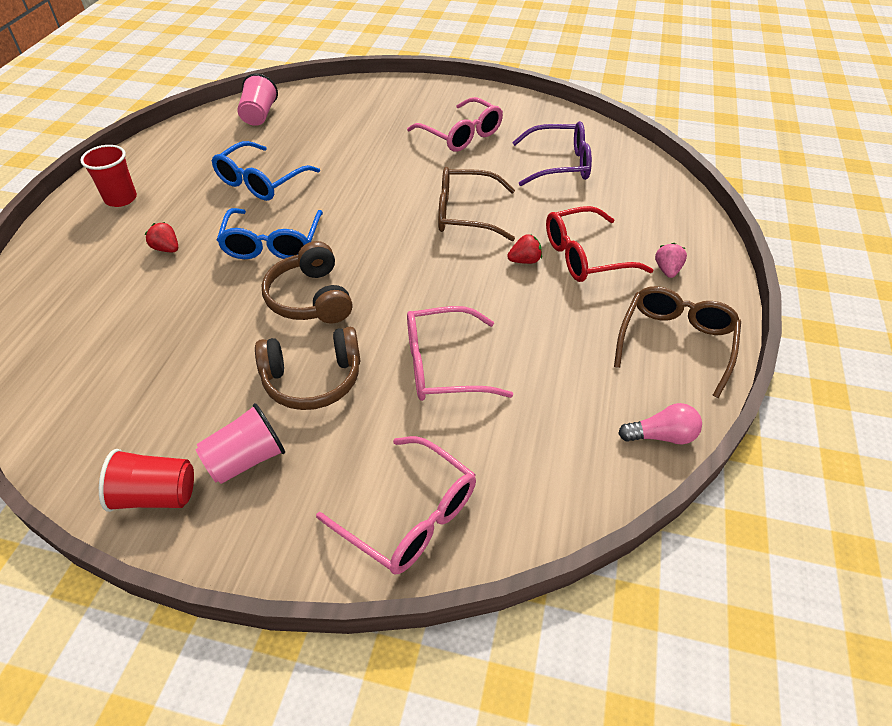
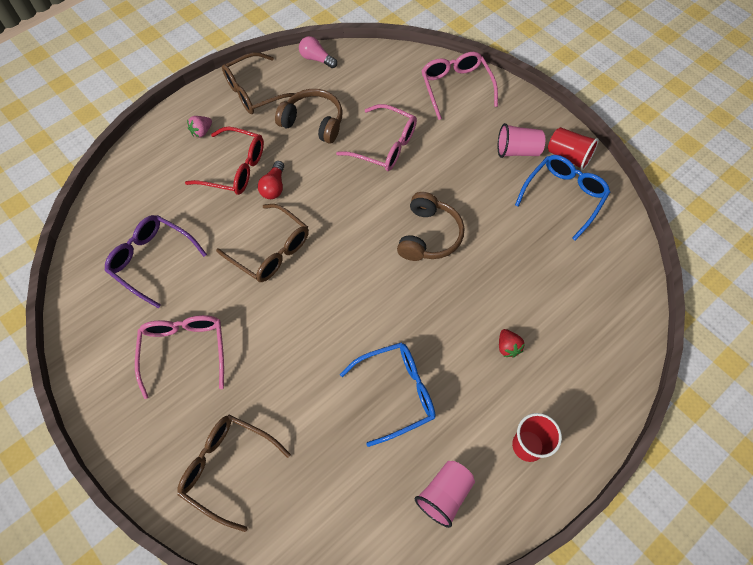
camera: 145 degrees left, 15 degrees up
blue glasses [217,208,323,259] -> blue glasses moved to [515,155,610,240]
pink cup [237,73,278,126] -> pink cup moved to [415,461,475,528]
brown headphones [255,327,360,410] -> brown headphones moved to [275,89,343,144]
red strawberry [507,234,542,264] -> red light bulb [258,161,284,199]
none -> brown glasses [177,415,291,532]

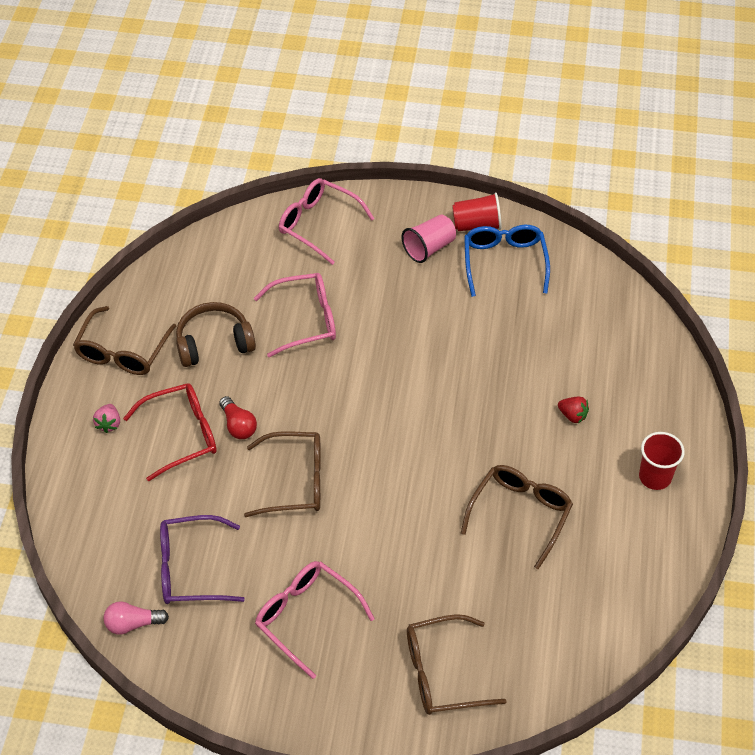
camera: 40 degrees left, 10 degrees down
pink light bulb [299,36,337,68] -> pink light bulb moved to [104,601,169,635]
blue glasses [340,342,436,447] -> brown glasses [461,465,573,569]
brown headphones [397,192,464,261] -> none
pink cup [415,461,475,528] -> none

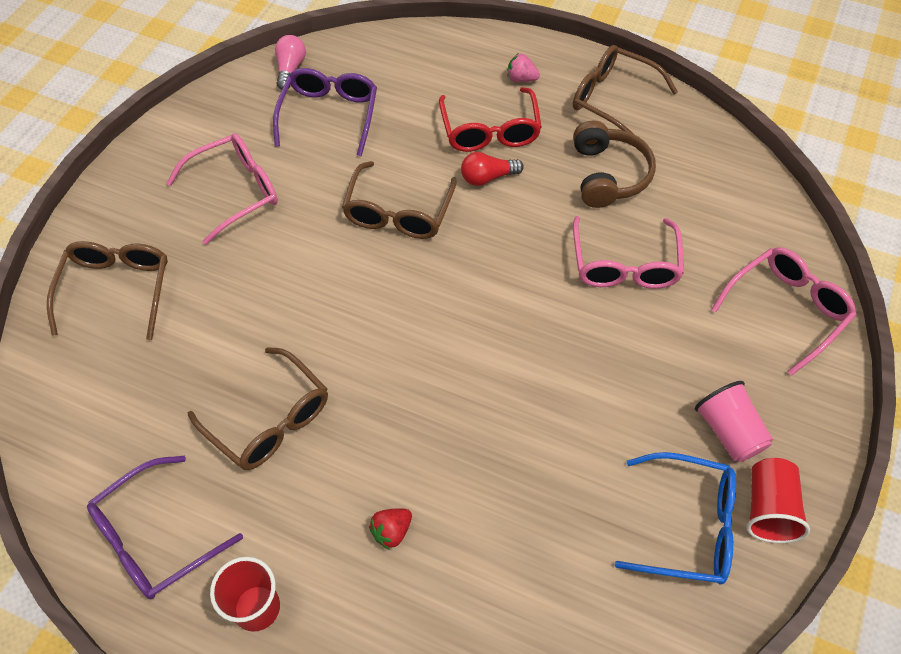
camera: 105 degrees right, 5 degrees up
none -> purple glasses [87,456,243,599]

